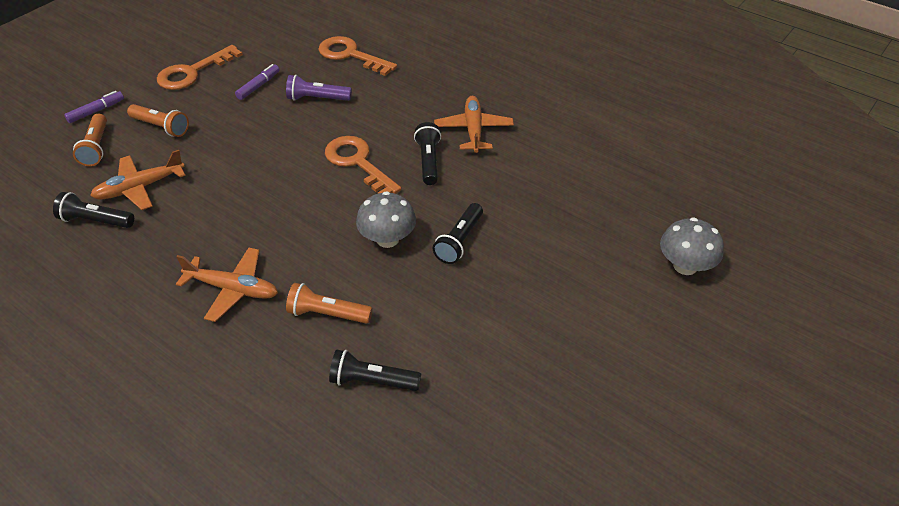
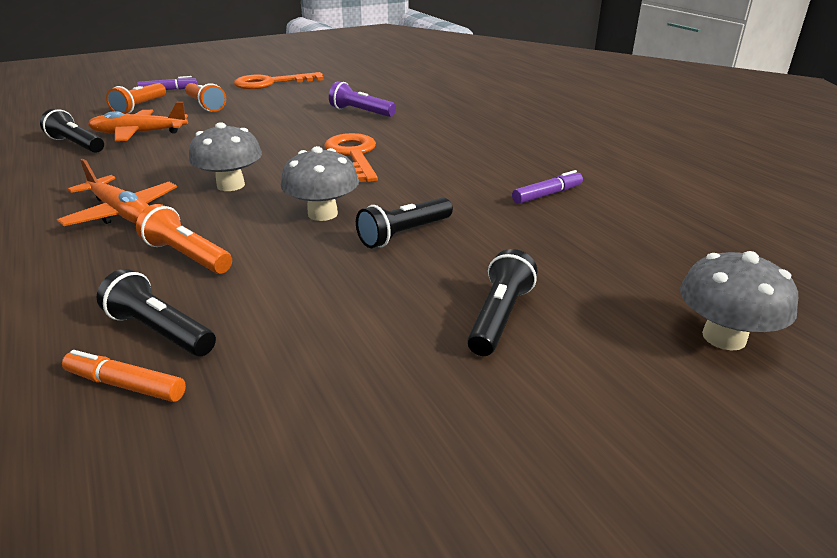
camera: 25 degrees right, 15 degrees down
purple marker [235,64,279,100] -> purple marker moved to [512,170,583,204]
orange key [318,36,397,76] -> none
black flashlight [414,122,441,185] -> black flashlight moved to [467,249,537,356]
orange plane [434,96,514,153] -> none
none -> orange marker [62,350,186,402]
none -> grey mushroom [189,122,262,191]

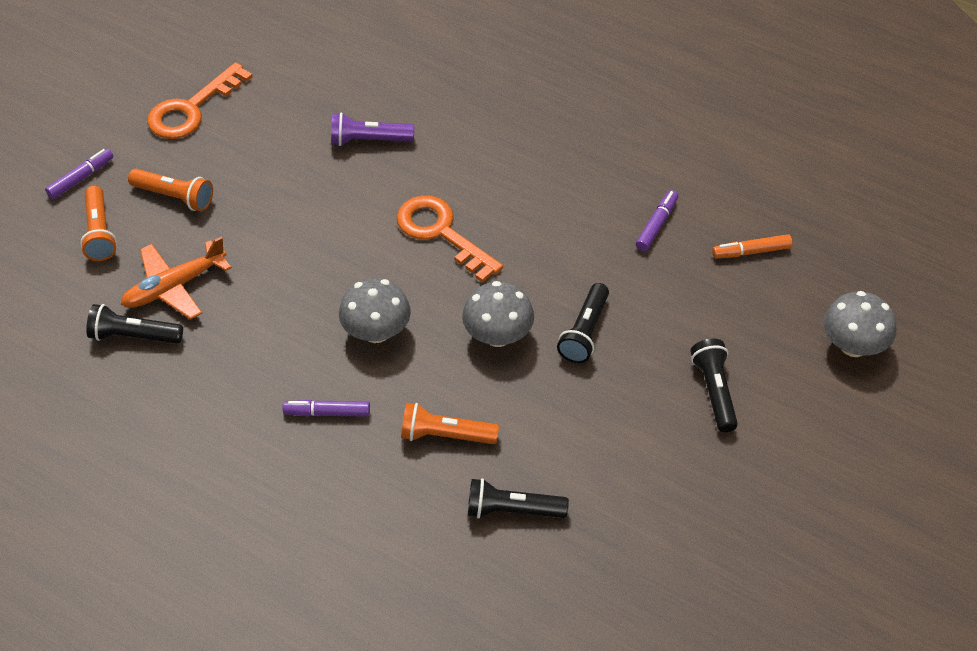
camera: 30 degrees left, 20 degrees up
orange plane [57,159,177,226] -> purple marker [283,400,370,417]
orange marker [62,350,186,402] -> orange marker moved to [712,234,792,258]

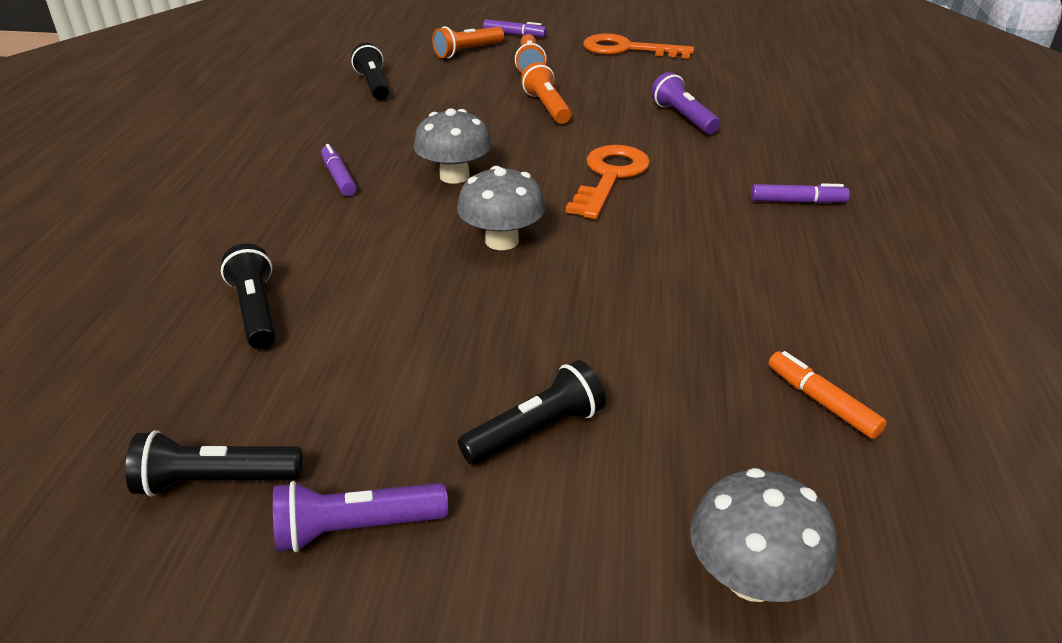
camera: 65 degrees right, 15 degrees down
orange plane [121,237,232,319] -> none
orange flashlight [401,403,499,444] -> orange flashlight moved to [521,62,571,124]
black flashlight [557,283,609,363] -> black flashlight moved to [125,430,302,497]
purple marker [636,190,678,251] -> purple marker moved to [751,183,850,204]
none -> purple flashlight [273,481,448,552]

